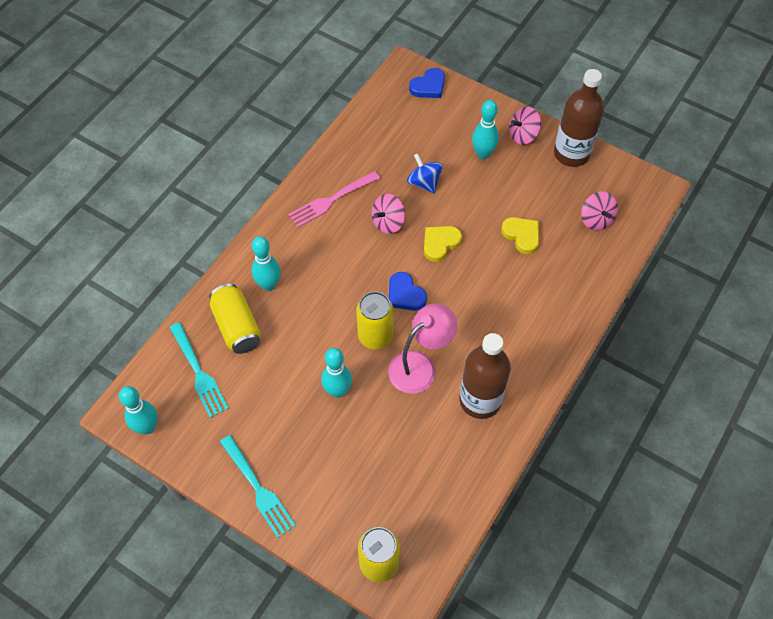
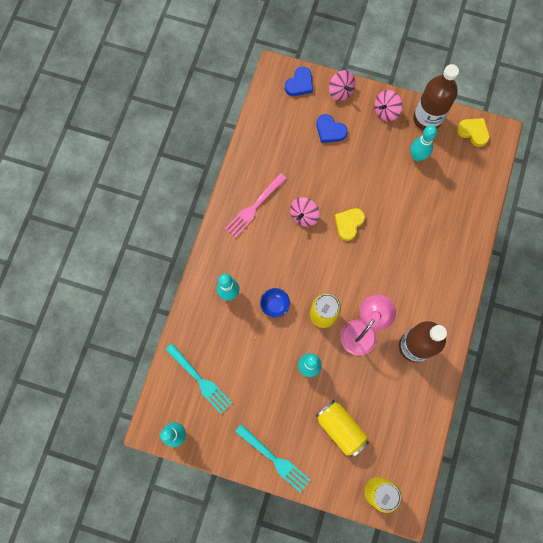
camera: 15 degrees left, 15 degrees up
yellow can [209,284,261,354] -> yellow can moved to [316,400,369,457]
blue heart [389,272,427,311] -> blue heart moved to [317,114,348,143]
blue spinning top [407,154,443,193] -> none
turquoise bowling pin [472,100,499,159] -> turquoise bowling pin moved to [410,125,437,161]
yellow heart [501,217,539,254] -> yellow heart moved to [457,118,490,147]
pink spinning top [581,191,618,230] -> pink spinning top moved to [329,70,356,101]
none -> blue bowl [260,288,290,318]

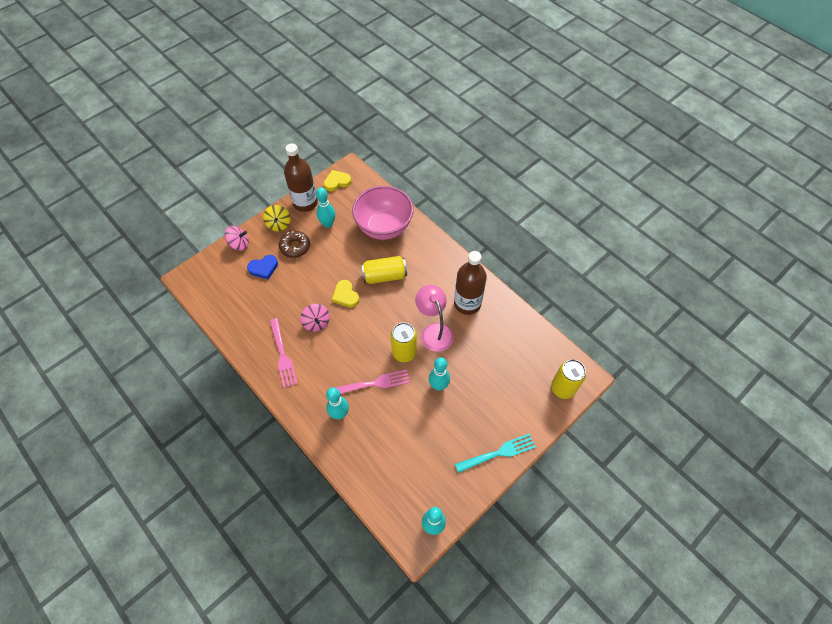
camera: 60 degrees left, 15 degrees down
turquoise fork [165,343,232,414] -> none
blue bowl [260,288,290,318] -> pink fork [334,370,410,394]
blue heart [285,67,313,96] -> none
yellow can [316,400,369,457] -> yellow can moved to [361,256,407,284]
pink spinning top [374,90,402,121] -> yellow spinning top [263,205,290,231]
none -> brown donut [279,231,310,258]
none -> pink bowl [352,186,414,240]

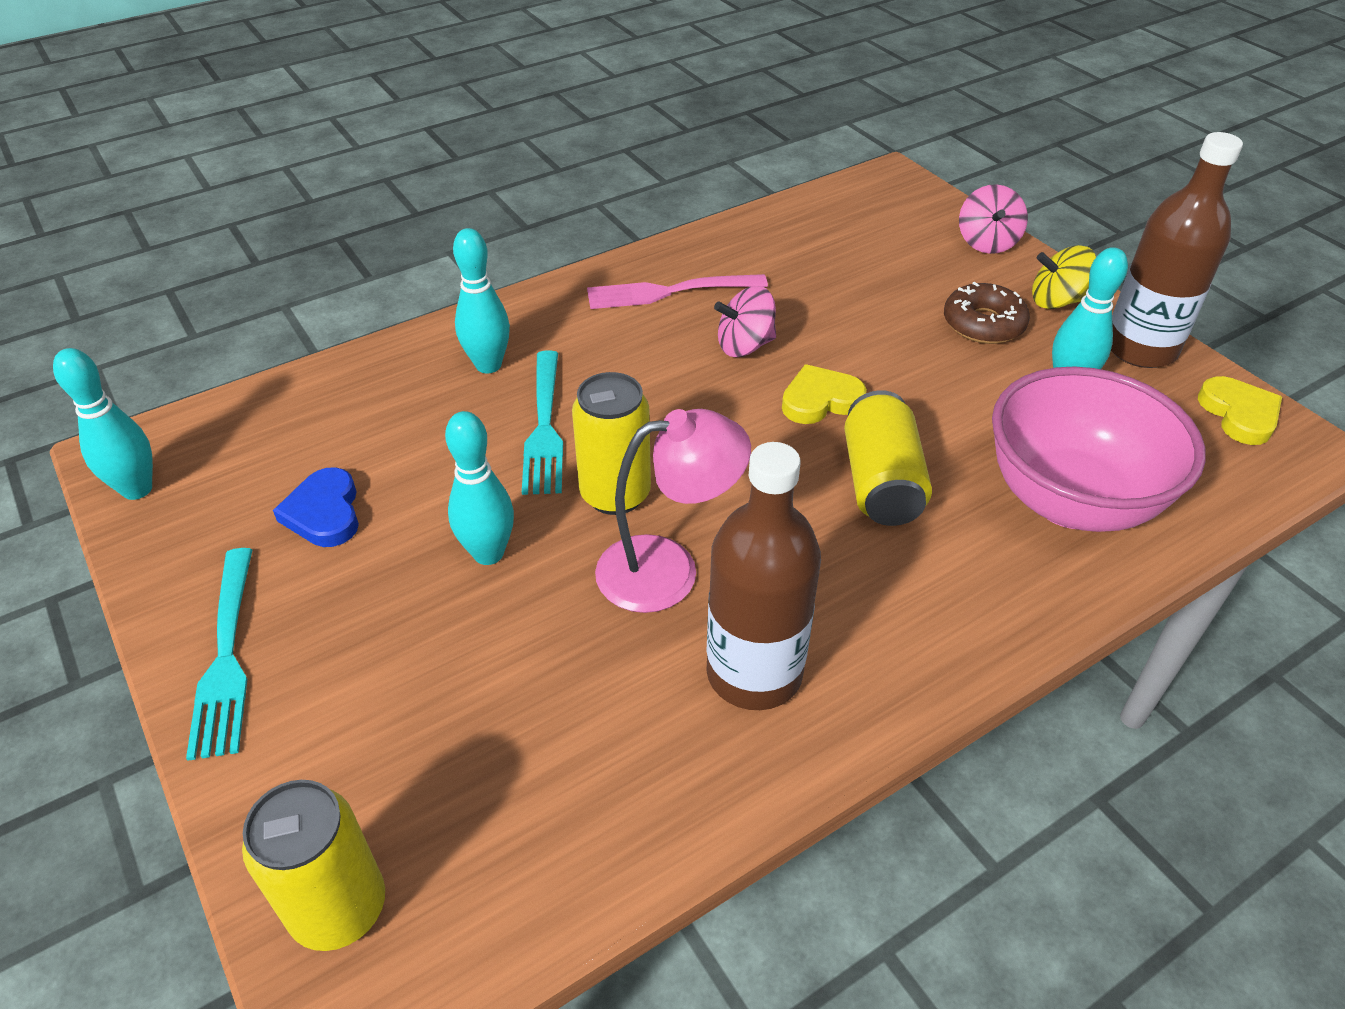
camera: 100 degrees right, 15 degrees down
blue heart [247,255,278,279] -> blue heart moved to [273,467,359,547]
pink fork [334,370,410,394] -> turquoise fork [522,350,563,495]

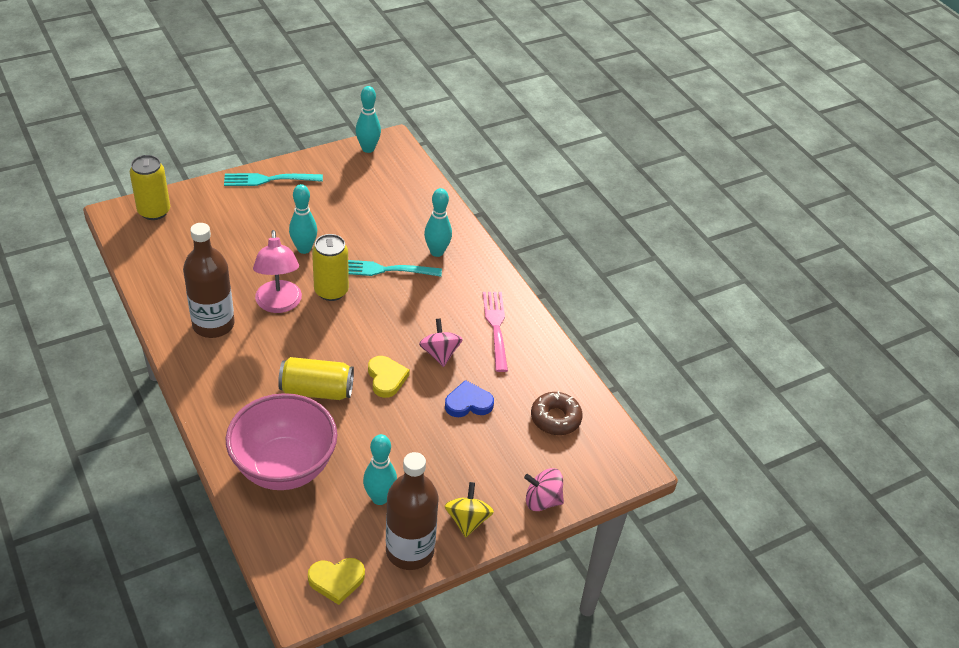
camera: 90 degrees right, 0 degrees up
blue heart [273,467,359,547] -> blue heart moved to [445,380,494,417]
brown donut [944,282,1030,344] -> brown donut moved to [531,391,583,435]

